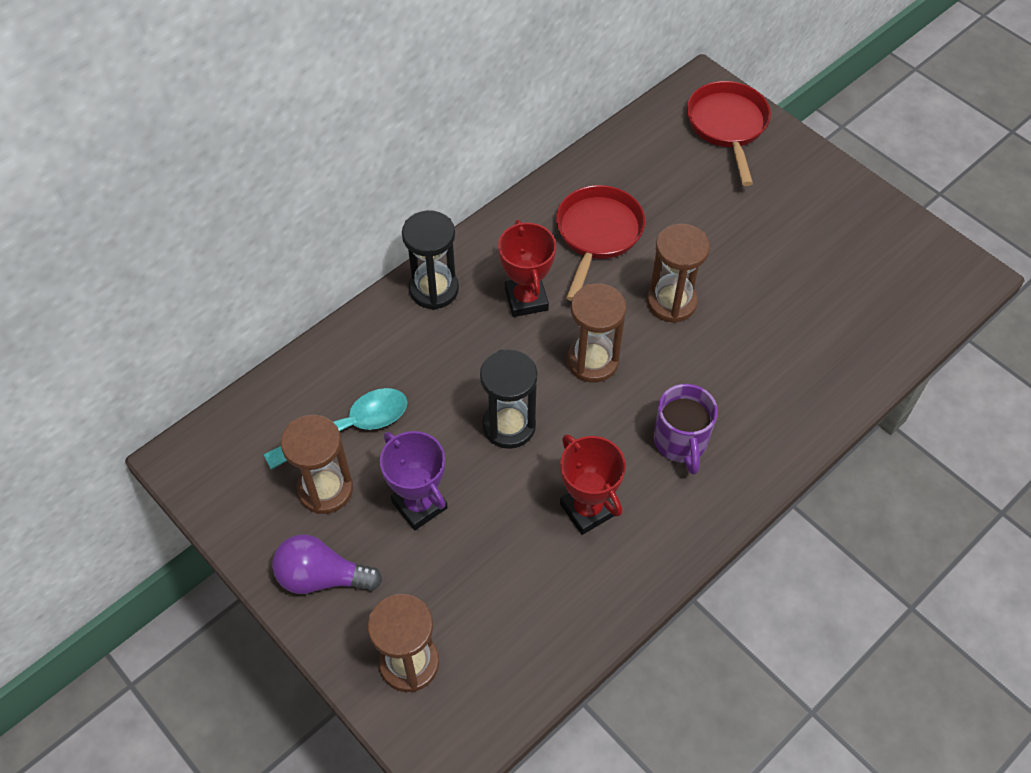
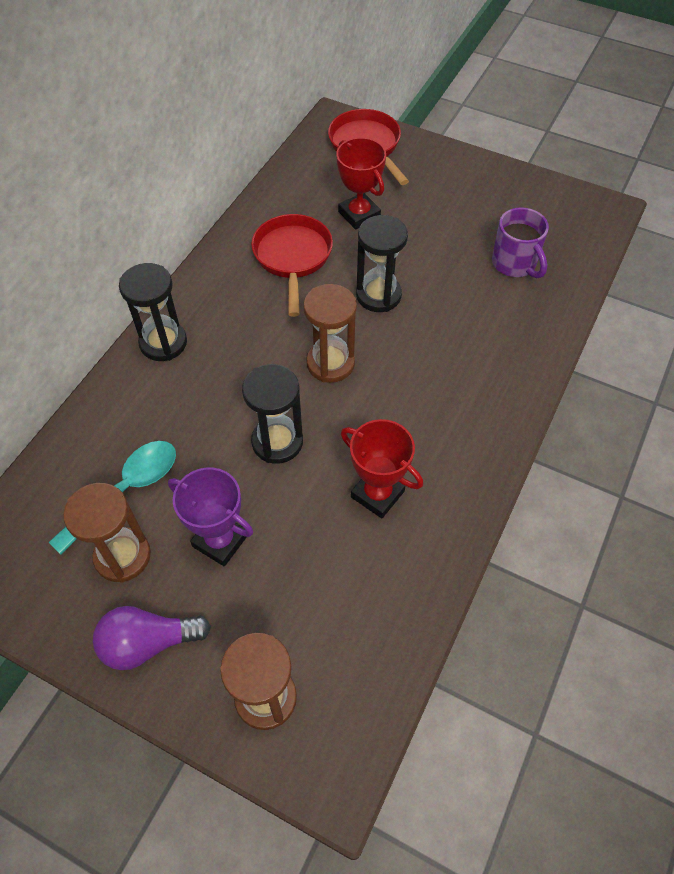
camera: 20 degrees left, 0 degrees up
red trophy [498,220,556,317] -> red trophy moved to [336,138,386,229]
brown hourglass [647,224,710,323] -> black hourglass [356,215,408,312]
purple mug [654,384,718,475] -> purple mug moved to [492,207,549,278]

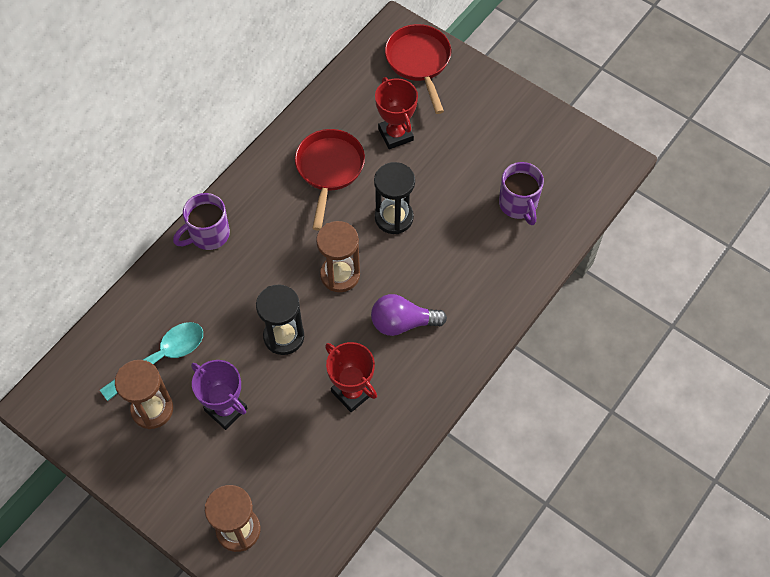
camera: 10 degrees right, 5 degrees up
purple light bulb [93,606,211,670] -> purple light bulb moved to [371,294,447,336]
black hourglass [119,263,187,361] -> purple mug [173,193,230,250]

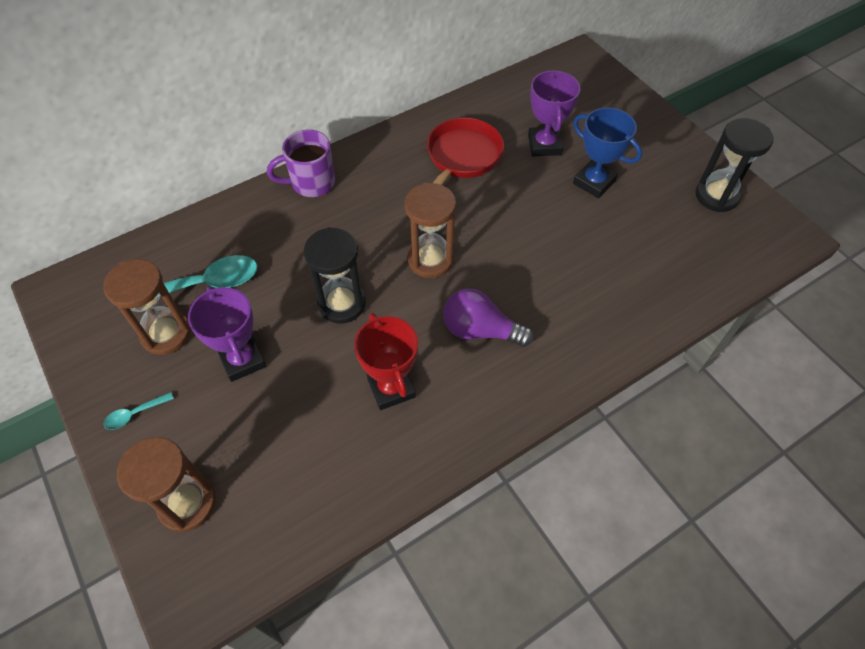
camera: 20 degrees right, 5 degrees down
black hourglass [374,162,415,234] -> black hourglass moved to [695,118,773,212]
red trophy [375,77,418,149] -> purple trophy [528,70,581,156]
red pan [385,24,451,114] -> none
purple mug [499,162,544,225] -> none
none -> turquoise spoon [103,392,174,430]
none -> blue trophy [573,107,642,198]

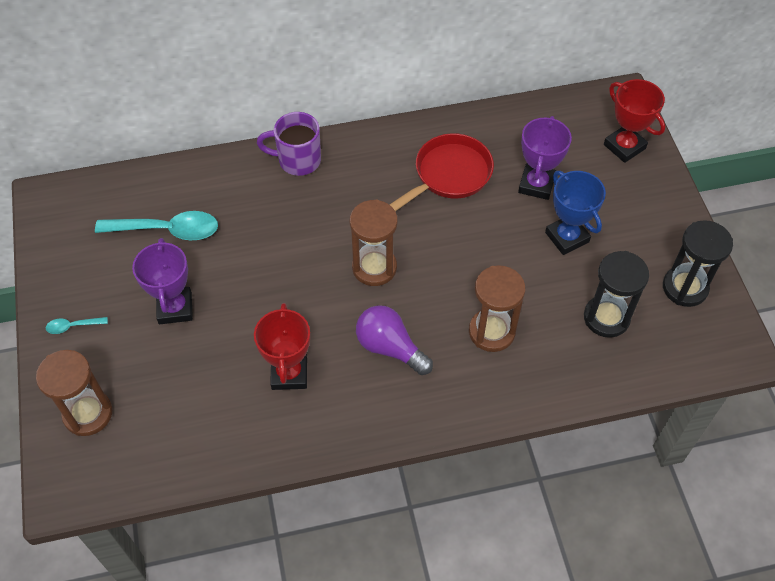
camera: 20 degrees right, 0 degrees up
brown hourglass [104,259,191,355] -> brown hourglass moved to [469,265,525,352]
black hourglass [304,227,366,323] -> black hourglass moved to [584,251,649,338]
none -> red trophy [604,79,665,163]

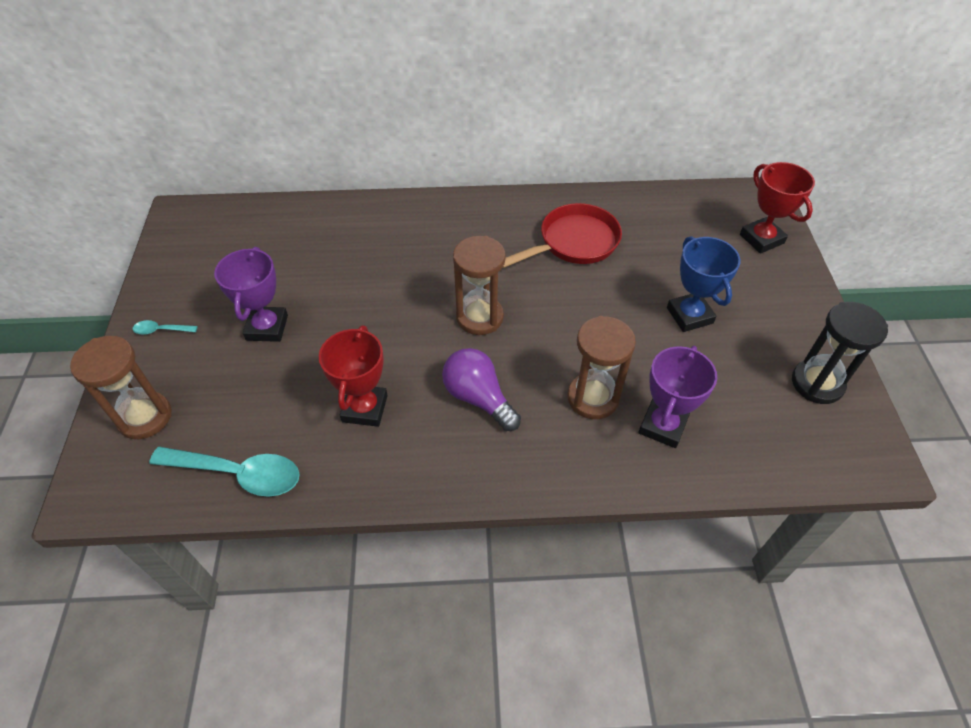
camera: 10 degrees right, 5 degrees down
turquoise spoon [95,211,218,241] -> turquoise spoon moved to [149,447,300,497]
purple mug [257,112,321,176] -> none
purple trophy [518,116,572,200] -> purple trophy moved to [639,346,717,448]
black hourglass [584,251,649,338] -> none

